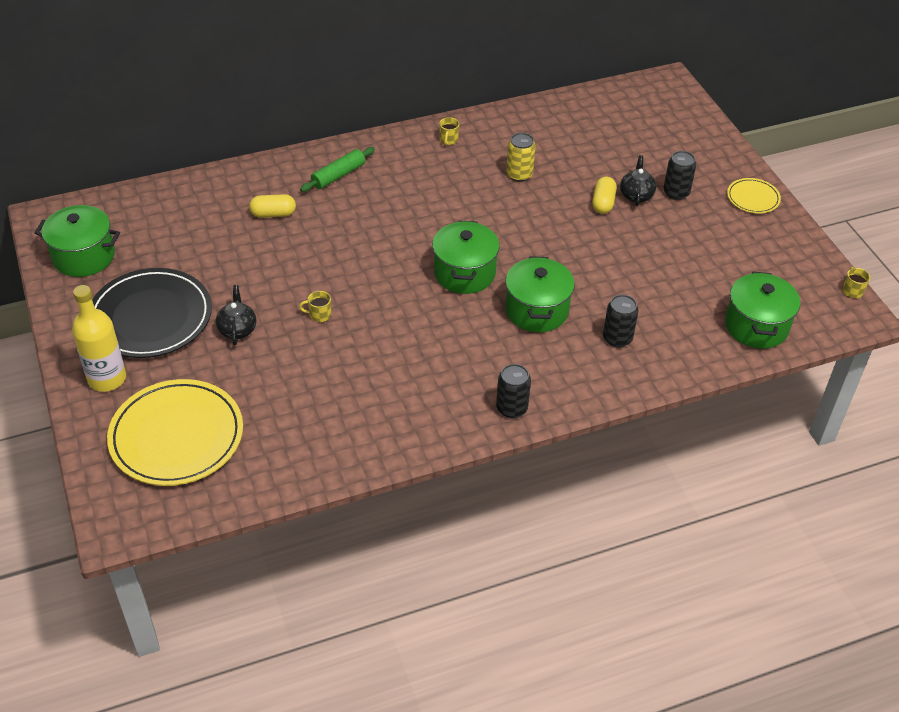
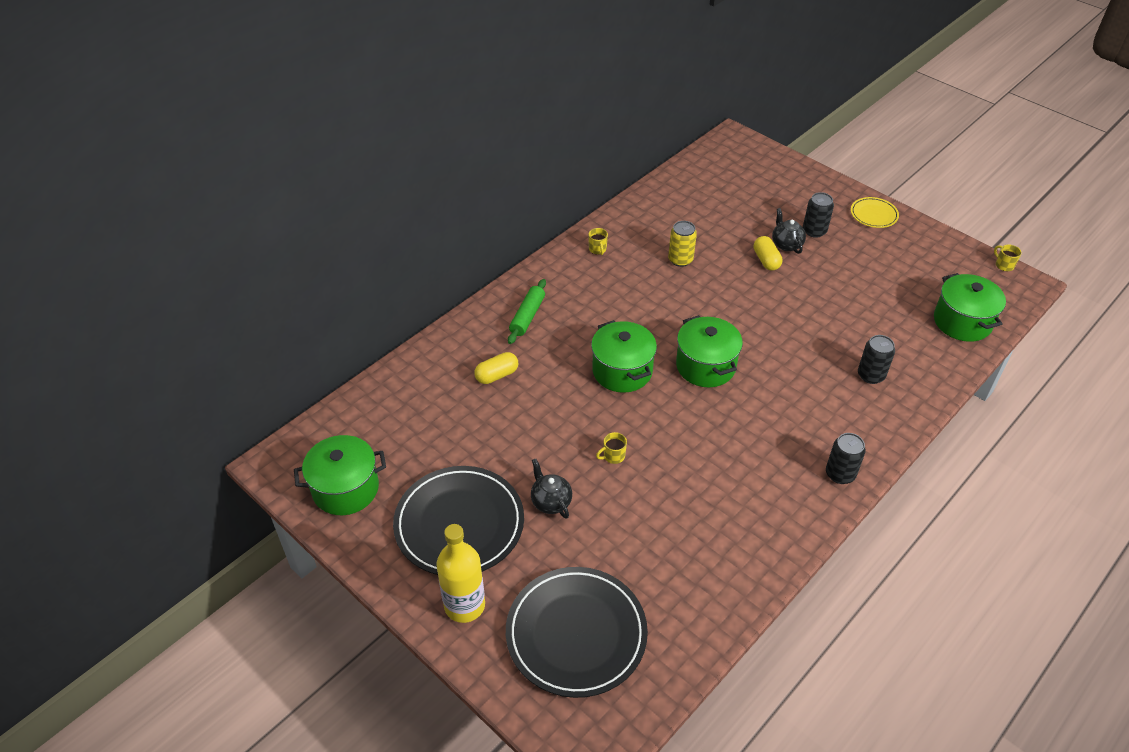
camera: 25 degrees left, 0 degrees up
yellow plate [107,379,243,486] -> black plate [506,567,648,698]
green pot [505,256,575,332] -> green pot moved to [591,320,657,393]

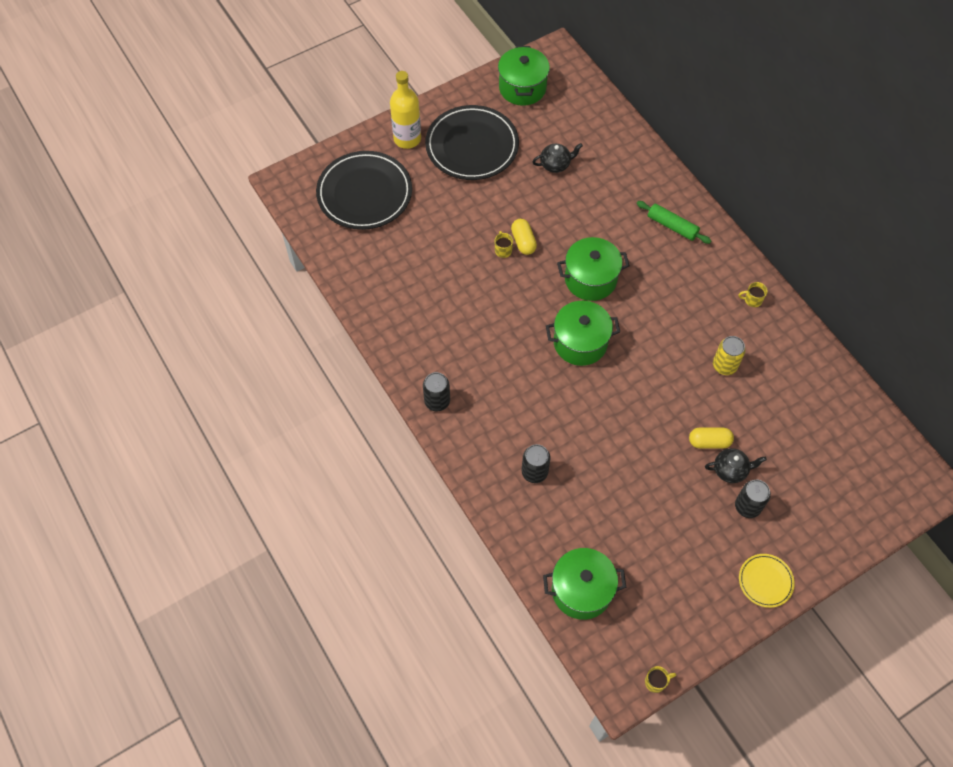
camera: 105 degrees right, 15 degrees up
yellow capsule [474,352,518,384] -> yellow capsule moved to [511,219,537,255]
black teapot [531,459,572,519] -> black teapot moved to [533,143,583,173]

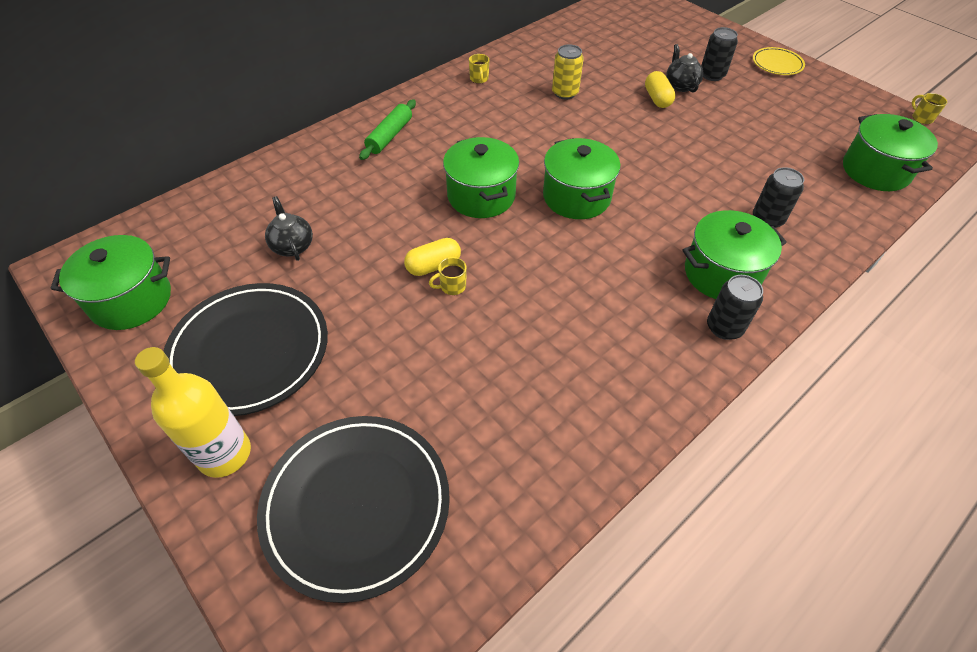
camera: 100 degrees left, 10 degrees down
none -> green pot [682,210,787,299]

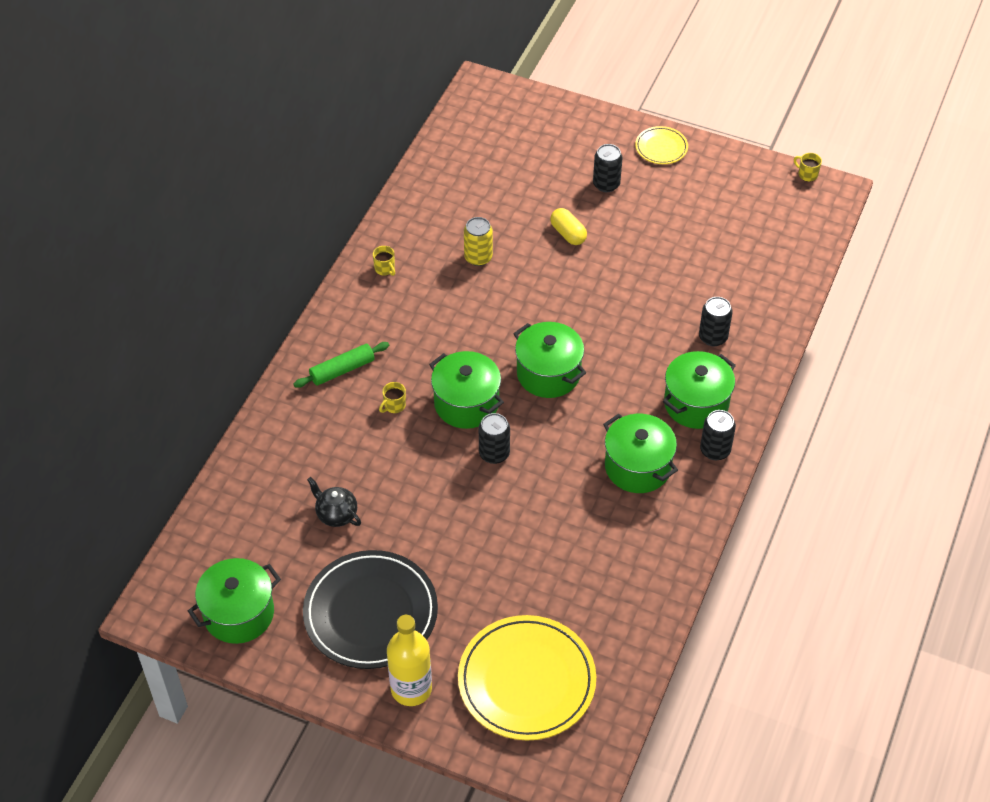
camera: 25 degrees left, 0 degrees up
black plate [257,416,450,603] -> yellow plate [458,615,596,740]
green rolling pin [359,99,416,160] -> green rolling pin turned 60 degrees clockwise [293,342,389,388]
yellow capsule [404,238,461,276] -> none
yellow mug [429,257,467,295] -> yellow mug moved to [379,382,406,413]
black teapot [666,44,703,93] -> none
green pot [843,114,938,191] -> green pot moved to [603,414,678,493]
none -> black can [479,413,510,464]

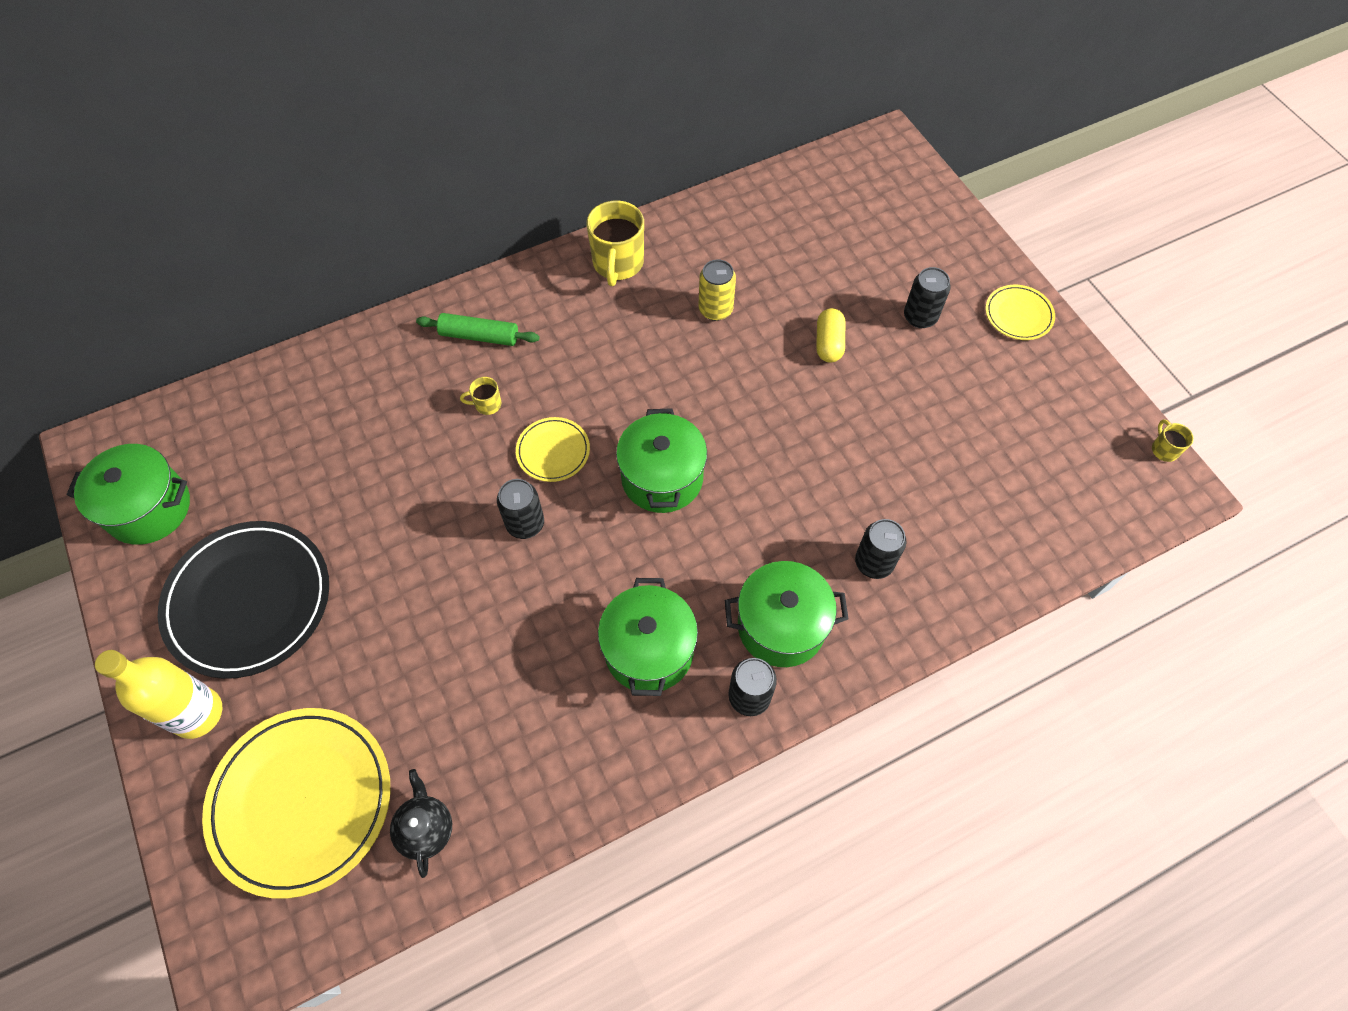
camera: 40 degrees right, 10 degrees up
black teapot [307,477,361,527] -> black teapot moved to [390,769,452,878]
yellow mug [373,246,395,276] -> yellow mug [587,201,644,286], size x2.12
green pot [429,351,504,429] -> yellow plate [516,417,590,482]

